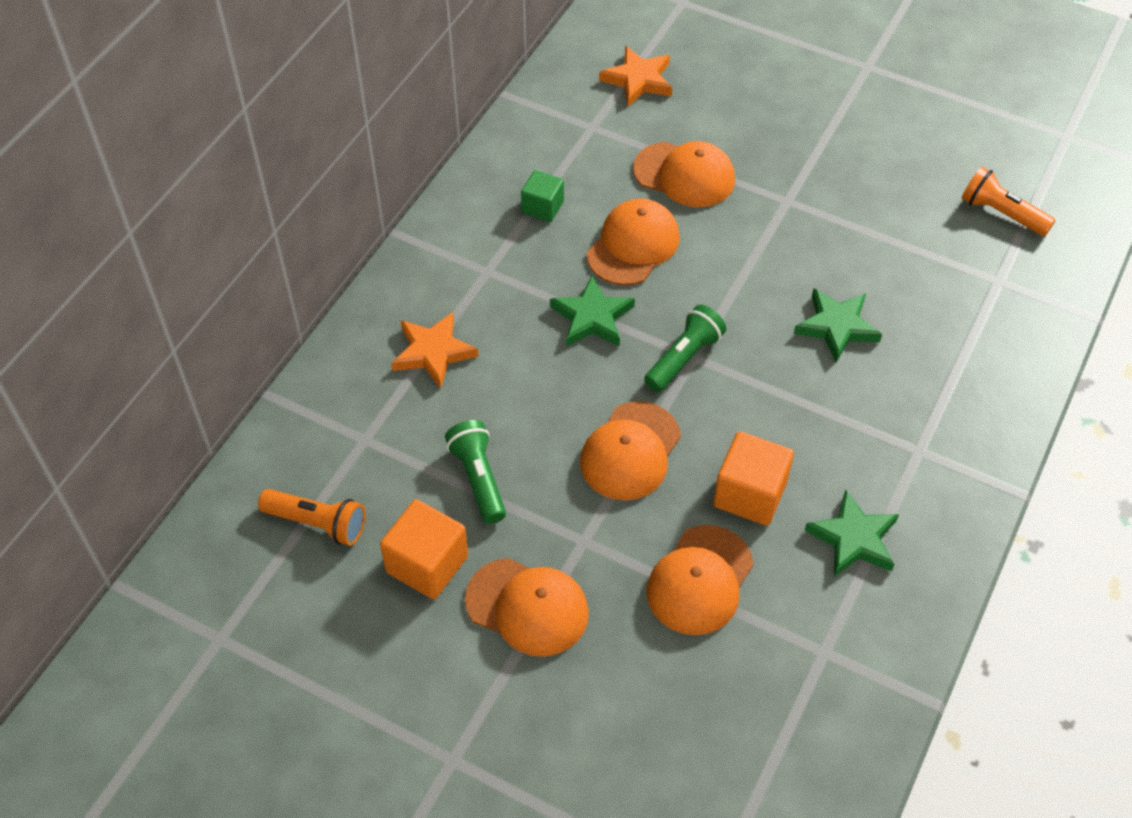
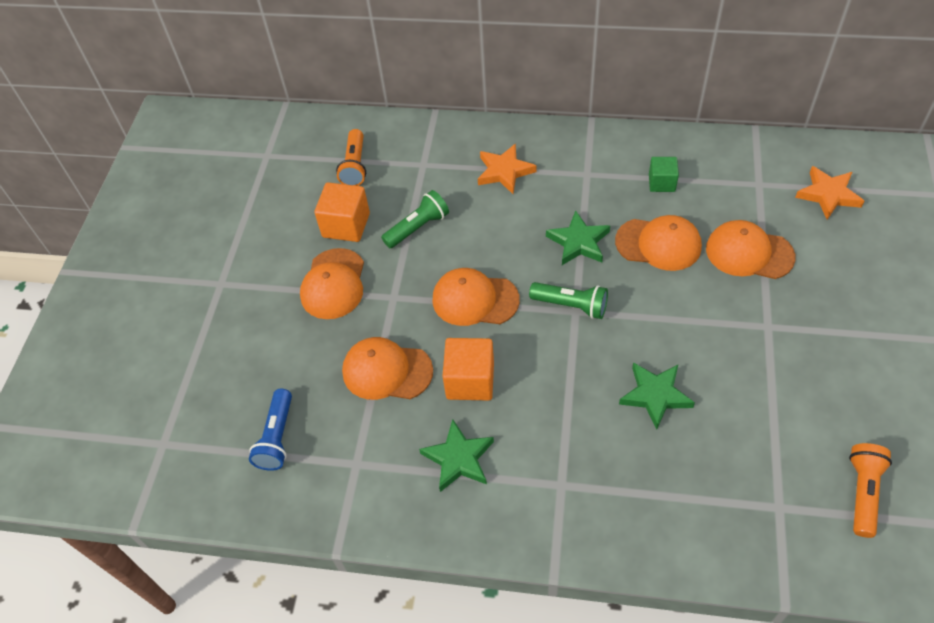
camera: 75 degrees right, 0 degrees up
orange cap [633,141,735,207] -> orange cap turned 105 degrees clockwise [706,220,796,279]
none -> blue flashlight [249,389,292,471]

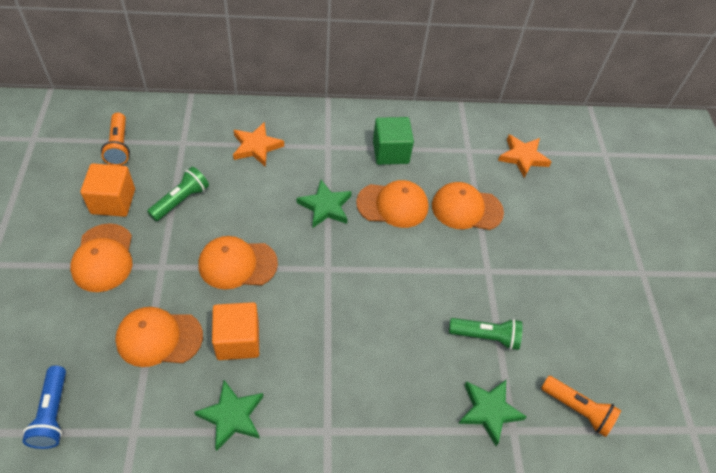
camera: 20 degrees left, 0 degrees up
green flashlight [529,282,608,319] -> green flashlight moved to [449,318,523,350]
green star [619,362,695,430] -> green star moved to [458,380,527,446]
green cube [649,157,679,192] -> green cube [373,117,414,165], size x1.58
orange flashlight [849,443,892,538] -> orange flashlight turned 120 degrees clockwise [541,376,621,437]

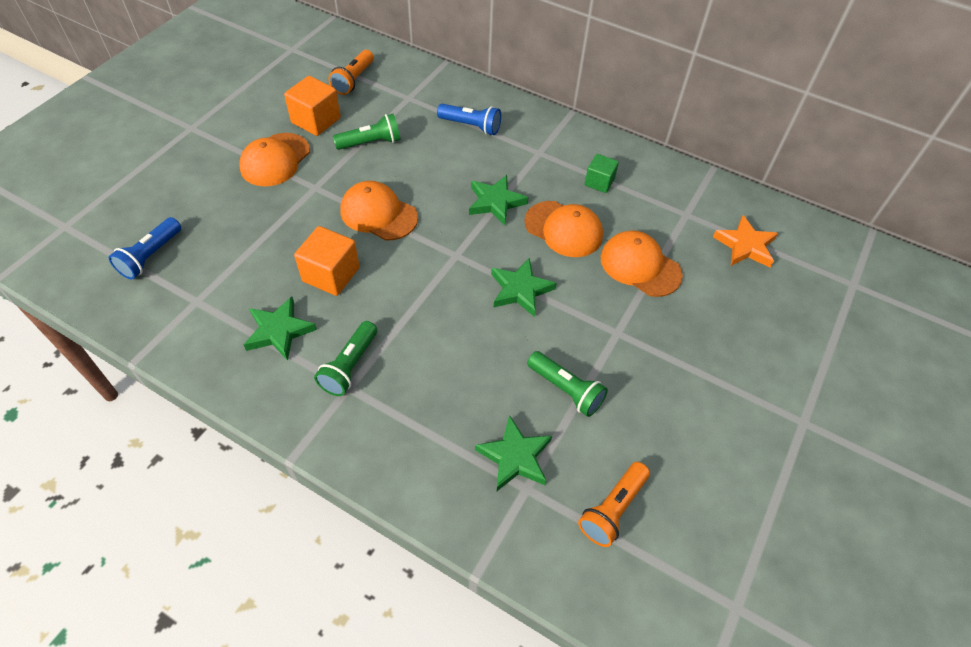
camera: 35 degrees right, 0 degrees up
orange cap [115,307,203,367] -> none
orange star [233,122,284,167] -> blue flashlight [437,104,501,135]
green cube [373,117,414,165] -> green cube [585,154,619,193], size x0.63
orange flashlight [541,376,621,437] -> orange flashlight turned 60 degrees clockwise [578,462,650,547]
none -> green flashlight [314,321,377,396]
none -> green star [491,258,557,317]

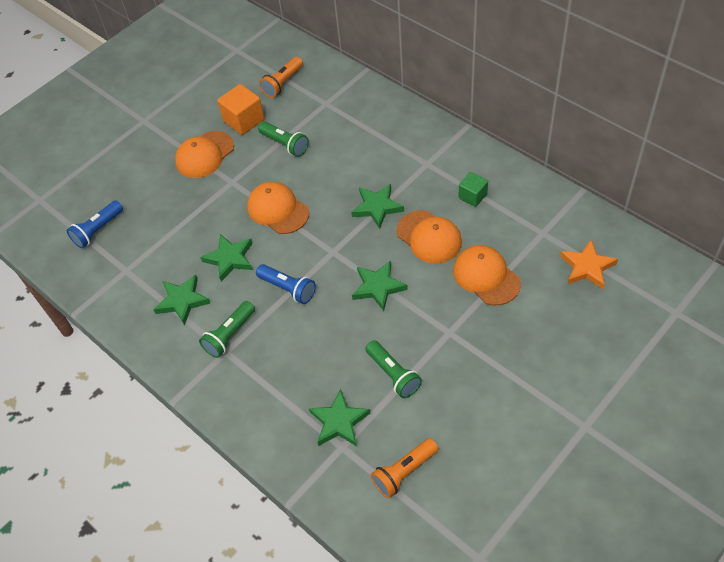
camera: 20 degrees right, 0 degrees up
orange cube [294,226,360,296] -> green star [200,234,253,282]
green flashlight [333,114,401,150] -> green flashlight turned 45 degrees clockwise [258,121,309,157]
blue flashlight [437,104,501,135] -> blue flashlight moved to [256,264,316,304]

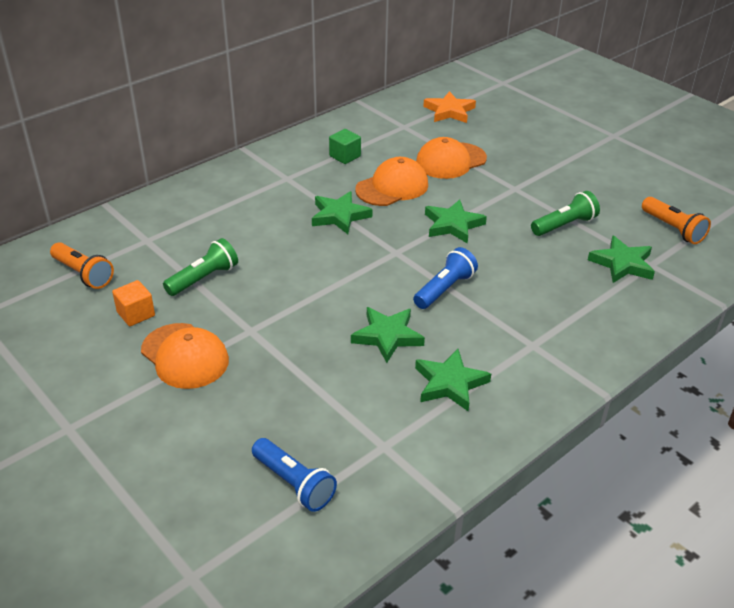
camera: 90 degrees left, 15 degrees down
green flashlight [199,301,255,358] -> none
orange cube [217,84,264,135] -> orange cube [112,280,155,326], size x0.63
orange cap [247,182,309,234] -> none

